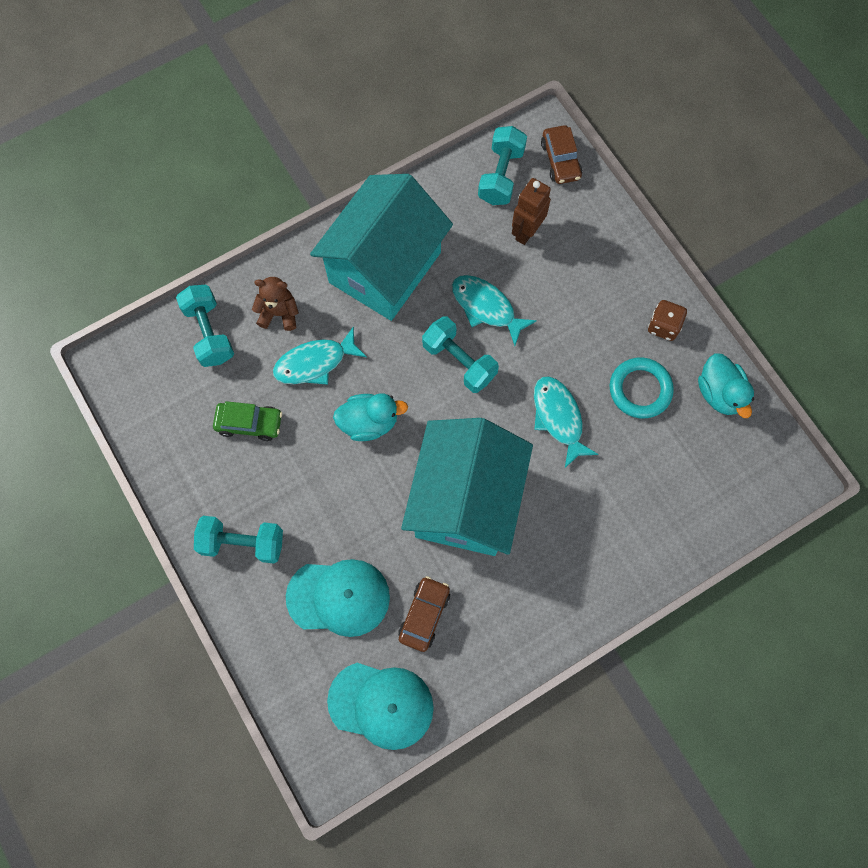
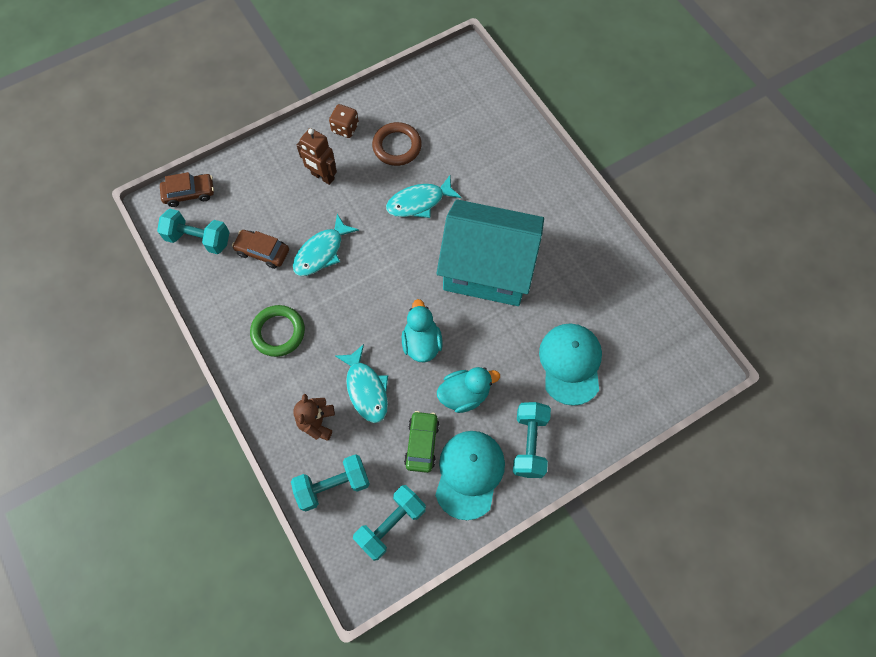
camera: 90 degrees left, 5 degrees down
turquoise house [310,174,453,321] -> green ring [250,305,305,357]
turquoise cap [327,663,434,750] -> turquoise cap moved to [435,431,505,520]
brown car [398,576,450,652] -> brown car moved to [232,230,289,269]
turquoise dumbbell [422,316,499,393] -> turquoise dumbbell moved to [353,485,426,561]
brown robot [512,178,551,245] -> brown robot moved to [297,128,337,185]
turquoise ring [610,358,674,418] -> brown ring [372,122,422,166]
turquoise duck [698,353,754,418] -> turquoise duck moved to [437,367,500,413]

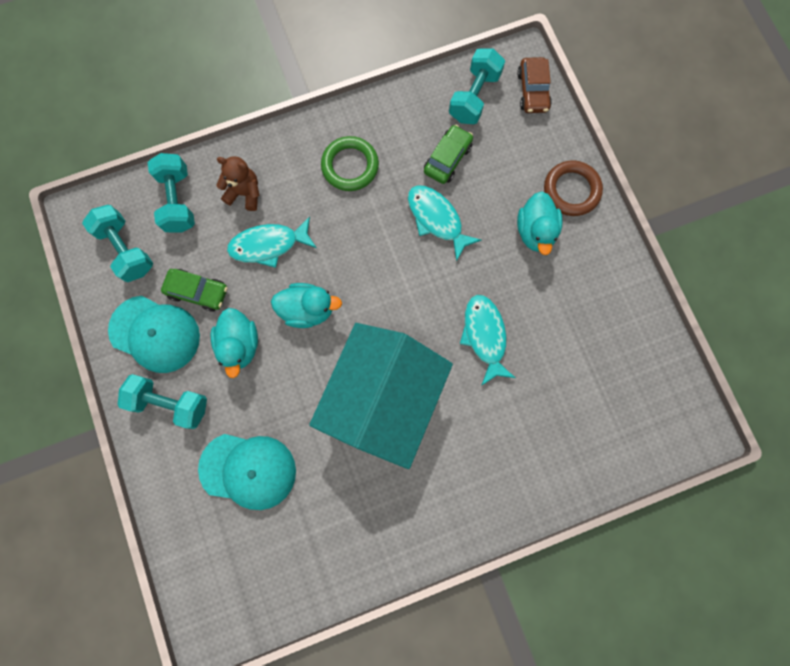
camera: 100 degrees right, 10 degrees up
brown car [232,230,289,269] -> green car [424,125,473,184]
brown robot [297,128,337,185] -> turquoise duck [517,191,563,255]
brown dice [329,104,359,138] -> none
brown ring [372,122,422,166] -> brown ring moved to [544,160,603,216]

